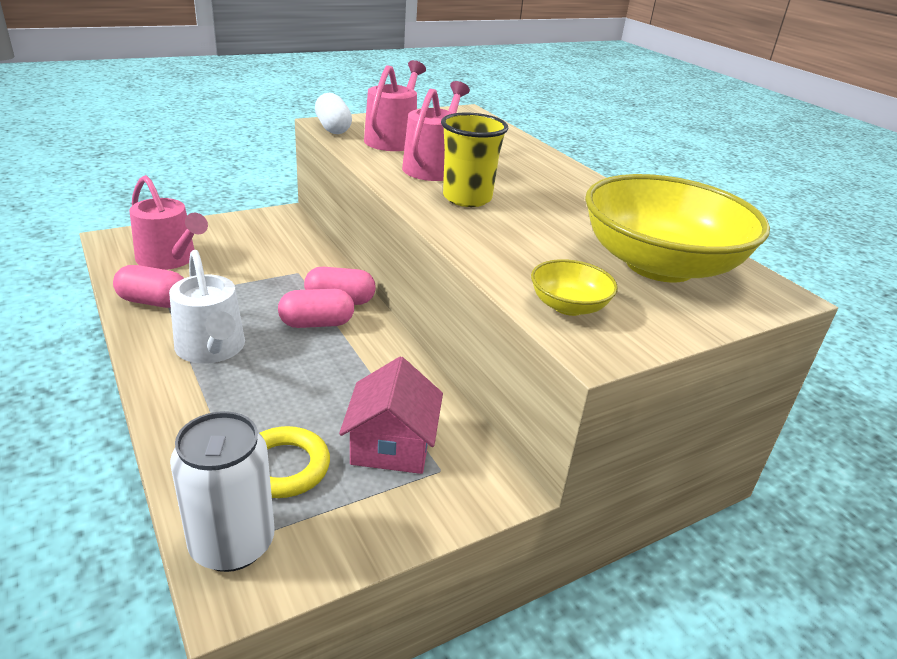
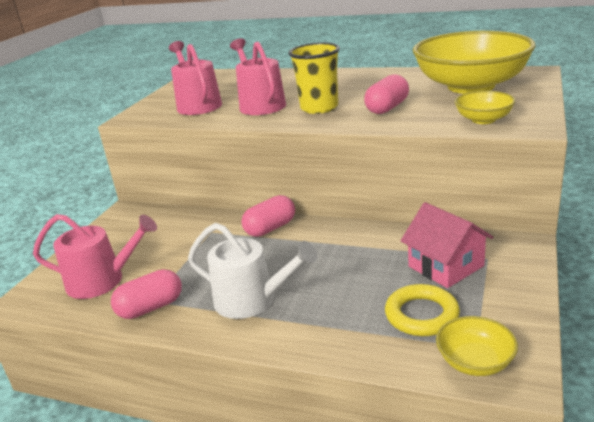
camera: 35 degrees left, 5 degrees down
white can [170,411,275,572] -> yellow bowl [436,316,518,376]
pink capsule [278,289,354,328] -> pink capsule moved to [364,74,409,114]
white capsule [315,93,352,134] -> none

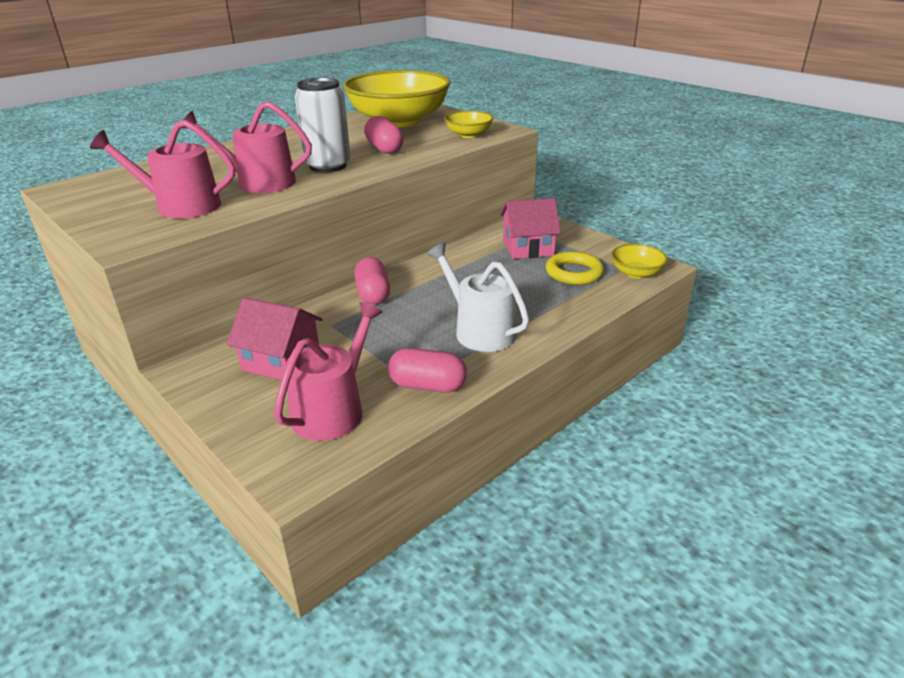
camera: 65 degrees left, 5 degrees up
pink capsule [111,269,182,319] -> pink capsule turned 75 degrees counterclockwise [388,348,467,393]
white watering can [188,223,318,319] -> white watering can turned 90 degrees counterclockwise [427,243,529,352]
yellow cup [289,43,340,114] -> white can [295,78,351,173]
none -> pink house [226,297,323,380]

